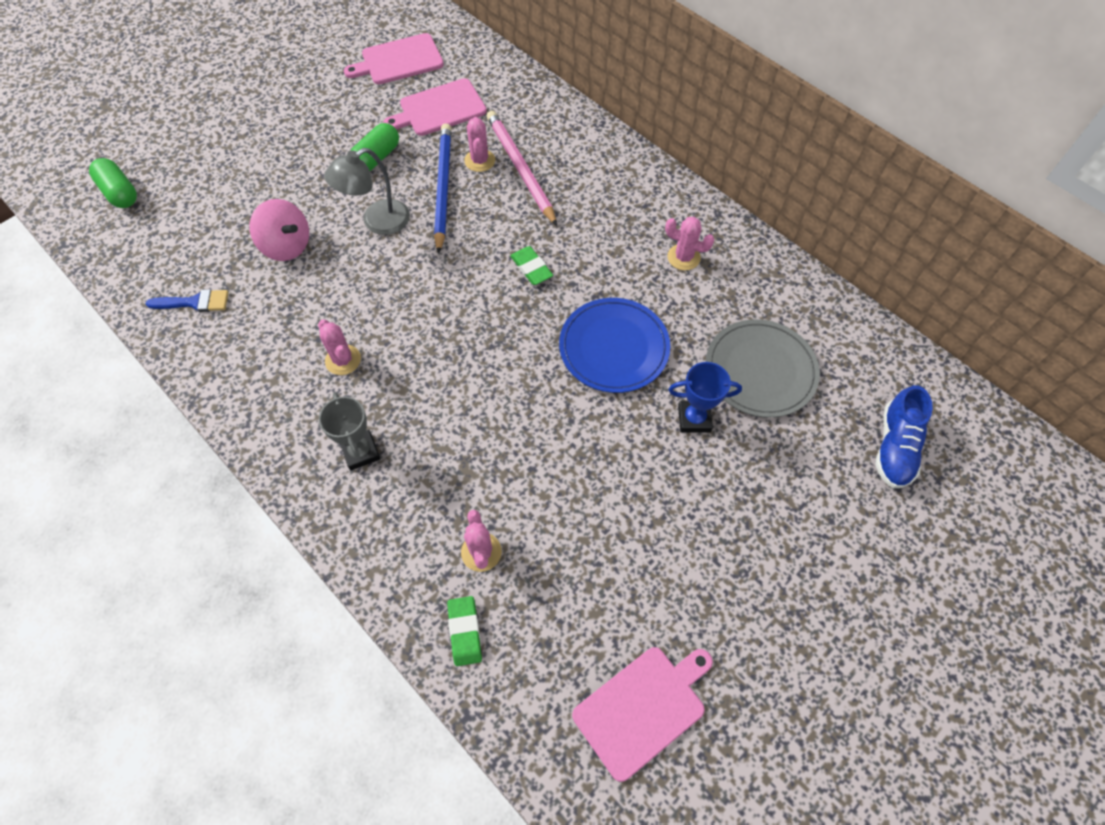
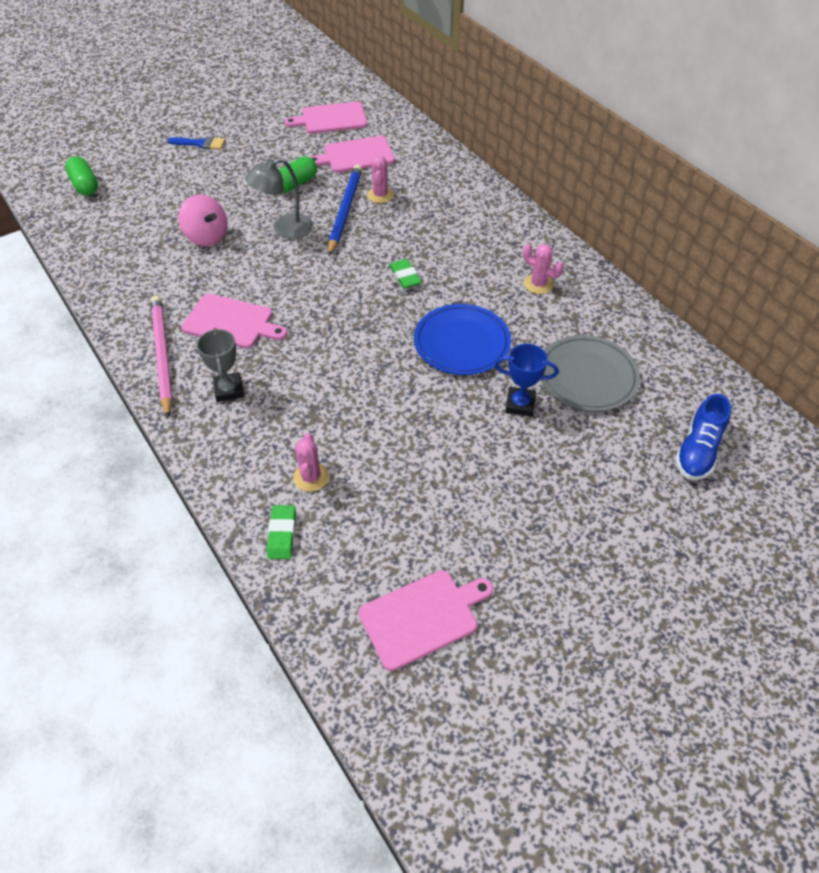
camera: 10 degrees right, 10 degrees down
blue brush [146,289,229,312] -> blue brush moved to [167,136,225,150]
pink cactus [318,319,361,375] -> pink cutting board [181,294,288,348]
pink pencil [486,110,557,226] -> pink pencil moved to [151,295,172,418]

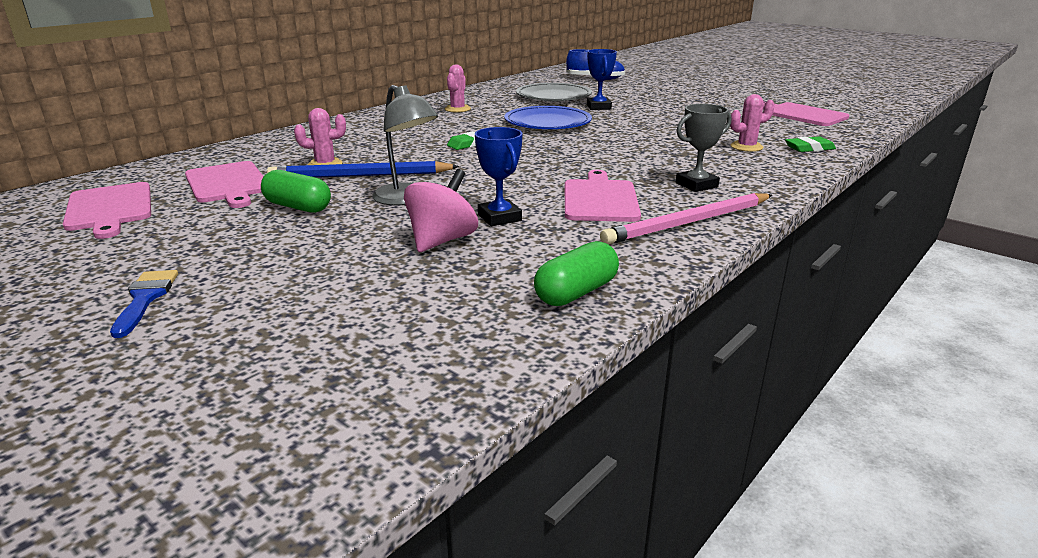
camera: 105 degrees left, 25 degrees down
green capsule [65,156,98,196] -> green capsule moved to [534,241,619,306]
none -> blue trophy [475,127,523,226]

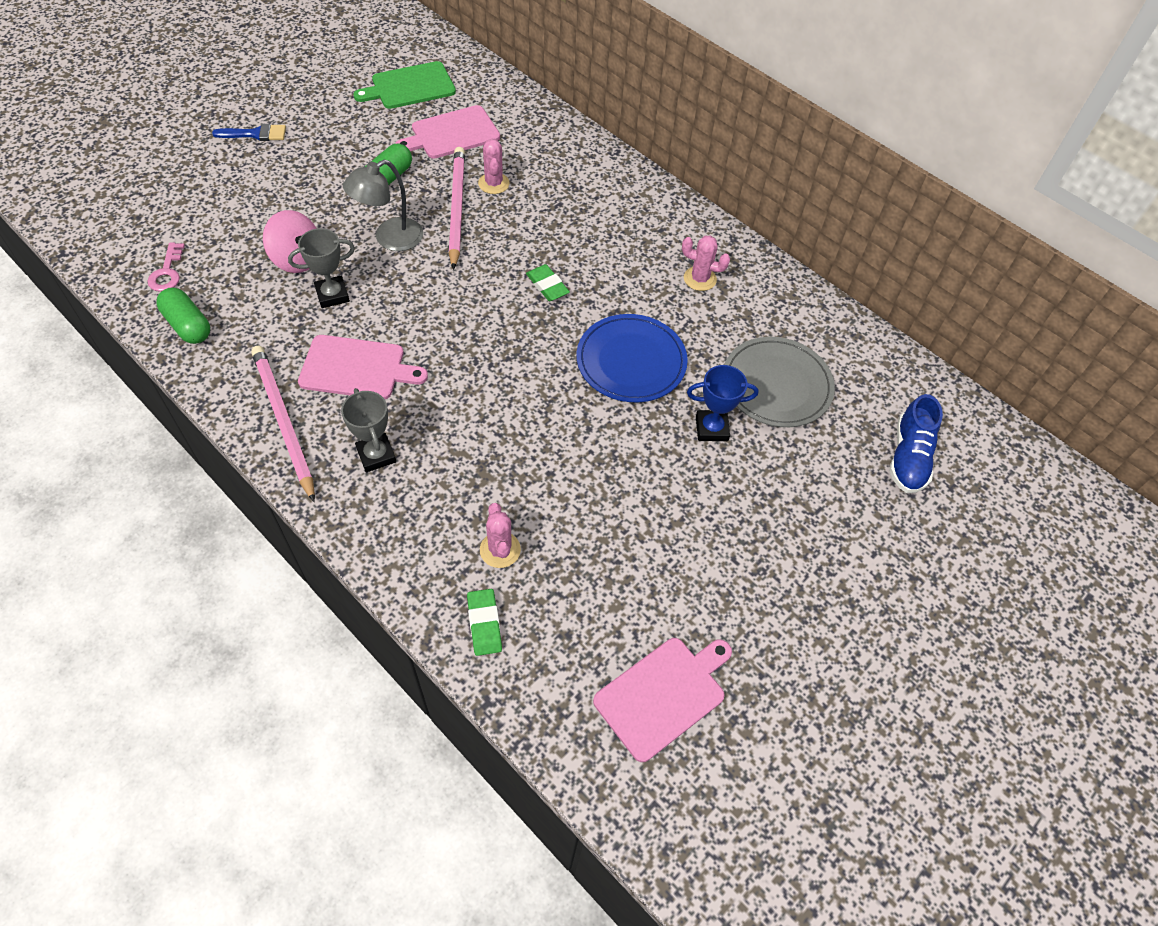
camera: 90 degrees right, 30 degrees up
pink cutting board [63,182,151,239] -> green cutting board [353,61,456,109]
blue pencil [267,161,460,178] -> pink pencil [449,147,465,270]
blue trophy [475,127,523,226] -> grey trophy [288,228,355,308]
none -> pink key [147,242,185,292]

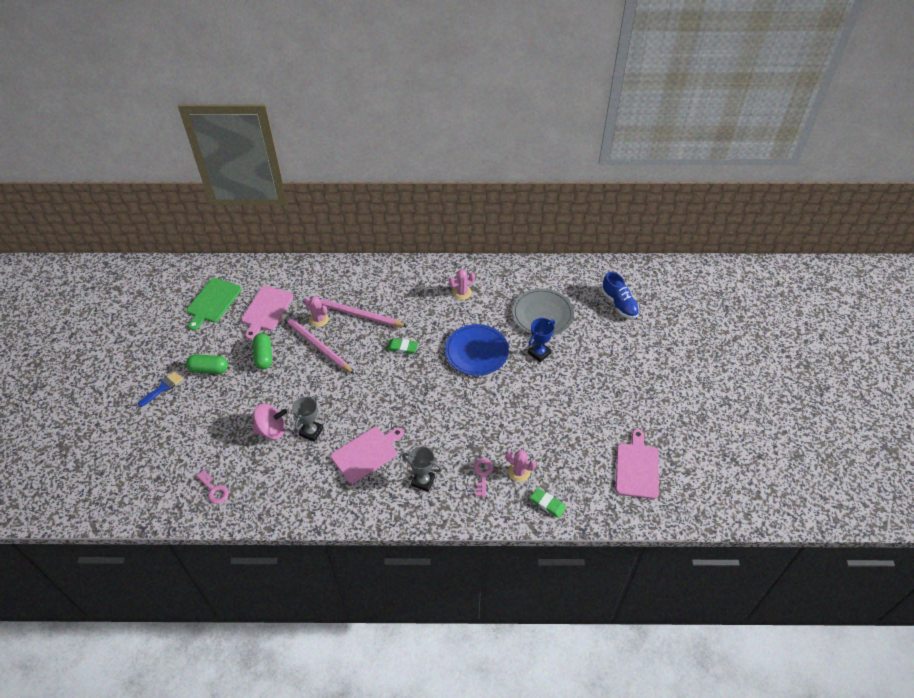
camera: 40 degrees left, 5 degrees down
green capsule [156,287,210,344] -> green capsule moved to [186,354,228,374]
pink pencil [251,346,315,502] -> pink pencil moved to [319,298,408,327]
grey lamp [343,160,423,251] -> none
none -> pink key [474,458,493,497]

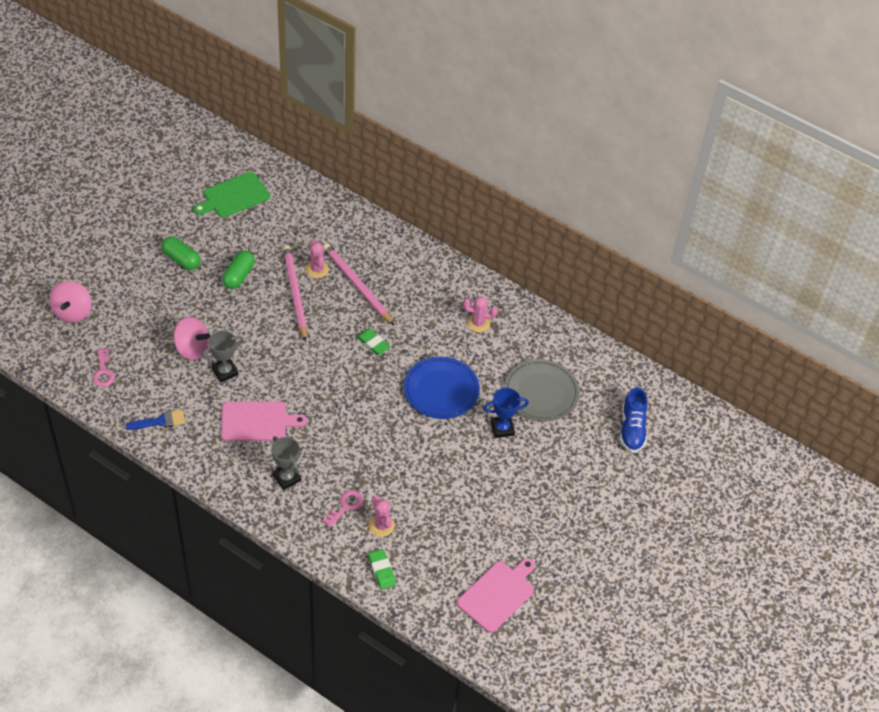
camera: 30 degrees right, 0 degrees up
blue brush [138,371,183,407] -> blue brush moved to [126,410,185,430]
pink cutting board [241,286,294,340] -> none
none -> pink spinning top [49,281,92,323]

